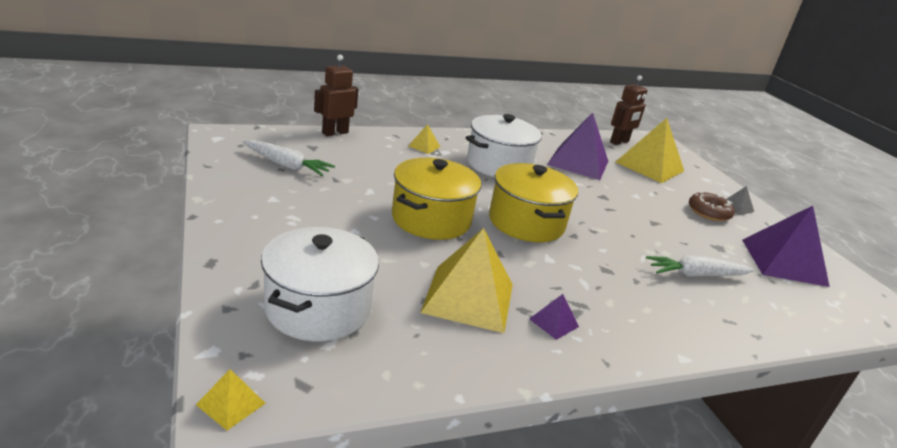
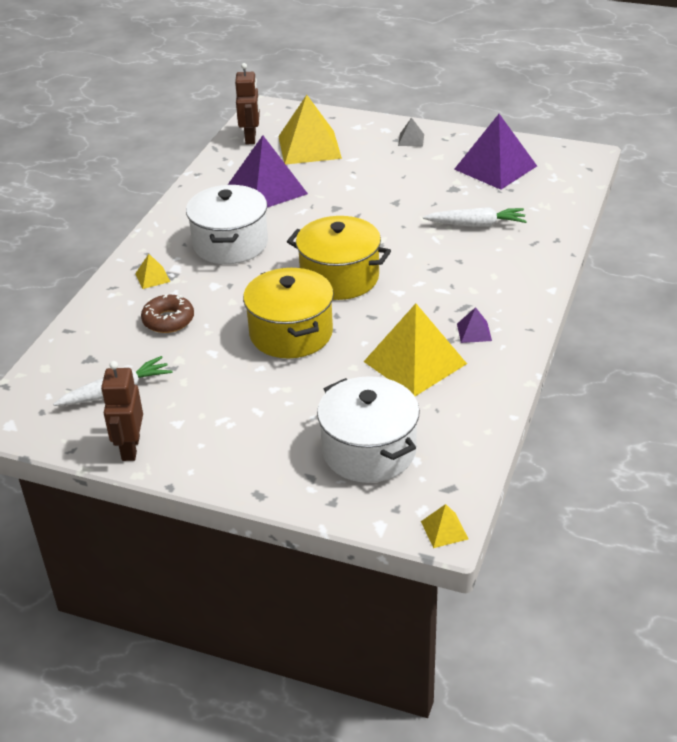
camera: 45 degrees left, 10 degrees up
brown robot [314,55,358,136] -> brown robot moved to [101,361,143,461]
white carrot [646,255,754,277] -> white carrot turned 120 degrees counterclockwise [423,207,527,227]
brown donut [689,192,735,221] -> brown donut moved to [141,294,194,333]

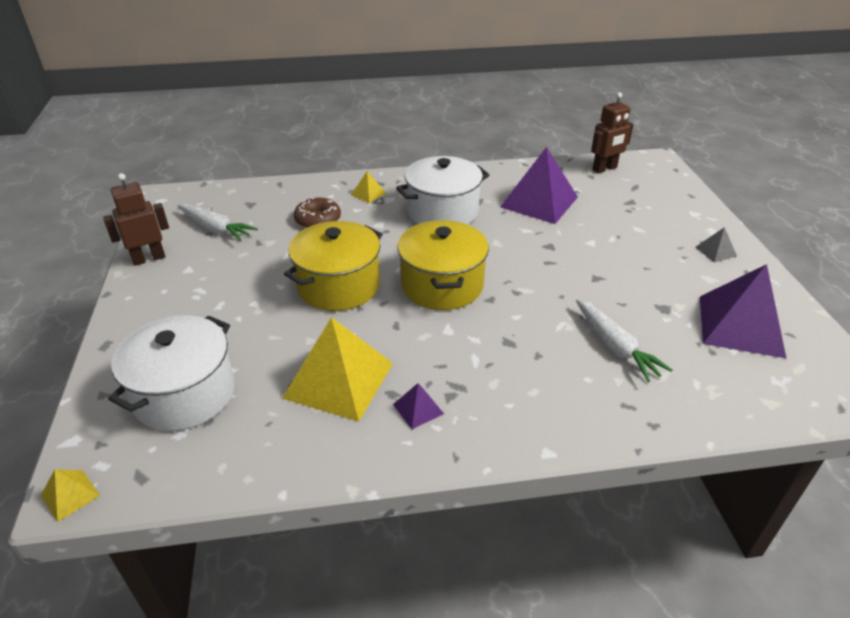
camera: 60 degrees right, 0 degrees up
yellow pyramid [278,95,342,165] -> none

